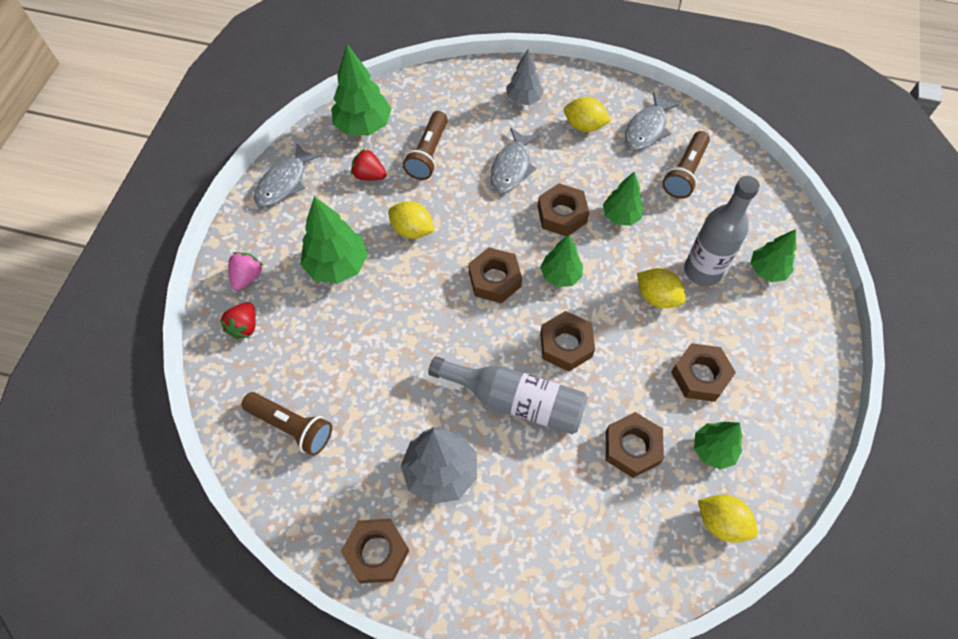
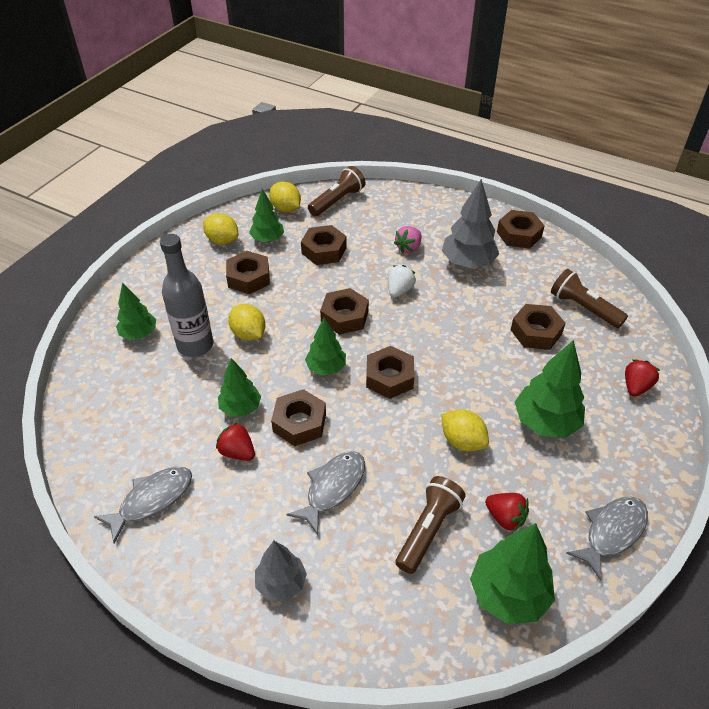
camera: 165 degrees left, 15 degrees down
pink strawberry [228,252,263,290] -> pink strawberry moved to [394,226,421,253]
grey bottle [428,356,588,434] -> white strawberry [388,265,416,297]
yellow lemon [564,97,611,132] -> yellow lemon moved to [203,213,238,245]
brown flashlight [662,131,710,199] -> brown flashlight moved to [308,166,365,216]
none -> red strawberry [216,422,255,461]
none -> brown nut [511,304,566,350]

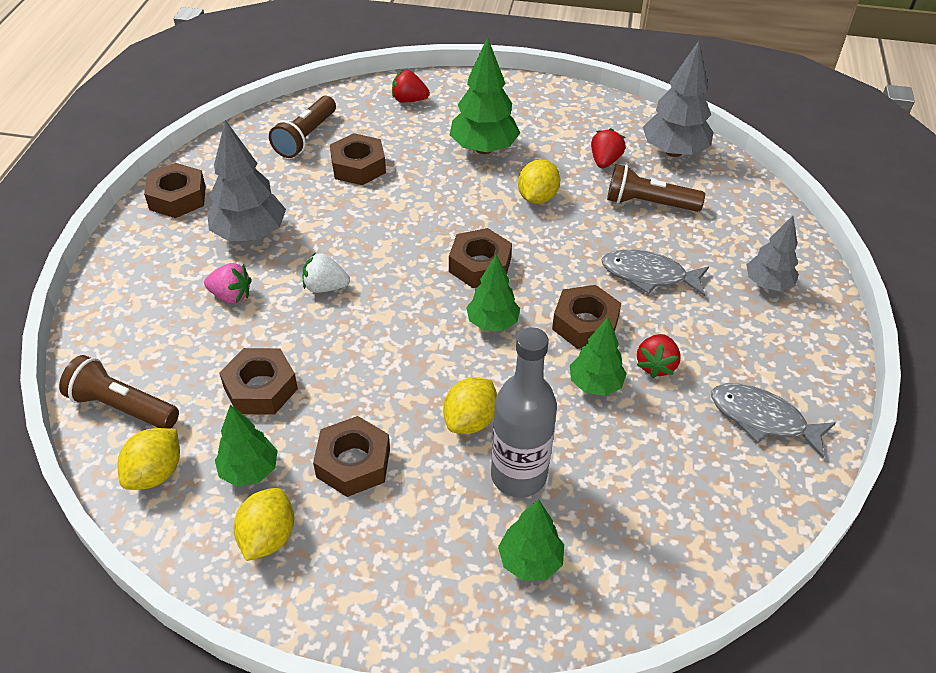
camera: 110 degrees left, 0 degrees up
brown nut [320,288,369,335] -> none
green tree [470,523,555,624] -> grey tree [643,41,714,157]
grey fish [566,496,648,581] -> none

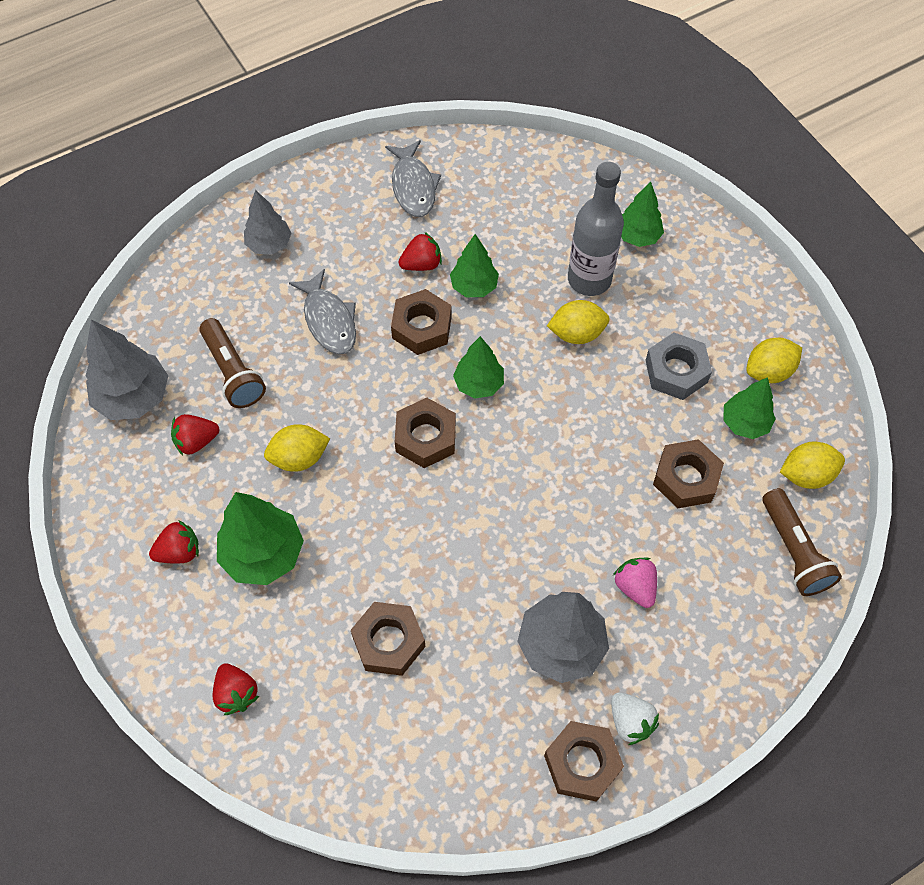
camera: 130 degrees left, 15 degrees up
brown flashlight [269,96,336,158] -> none
white strawberry [303,252,350,293] -> white strawberry moved to [611,692,659,745]
brown nut [313,416,390,497] -> grey nut [645,332,712,400]
none -> red strawberry [149,520,199,564]

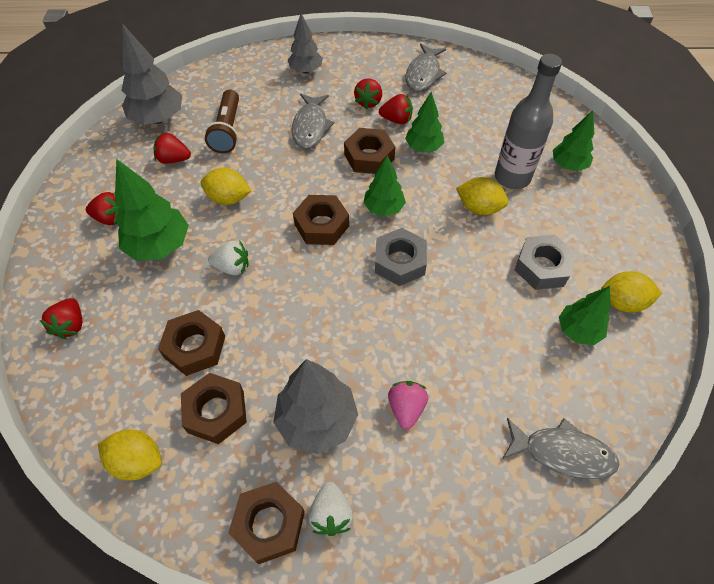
camera: 30 degrees right, 5 degrees down
brown nut [653,439,724,508] -> brown nut moved to [181,373,247,444]
brown flashlight [763,488,842,596] -> grey fish [503,418,619,480]
yellow lemon [780,442,845,489] -> yellow lemon moved to [98,430,162,481]
none -> white strawberry [208,241,249,275]
none -> red strawberry [354,79,382,109]
none -> grey nut [375,228,427,286]

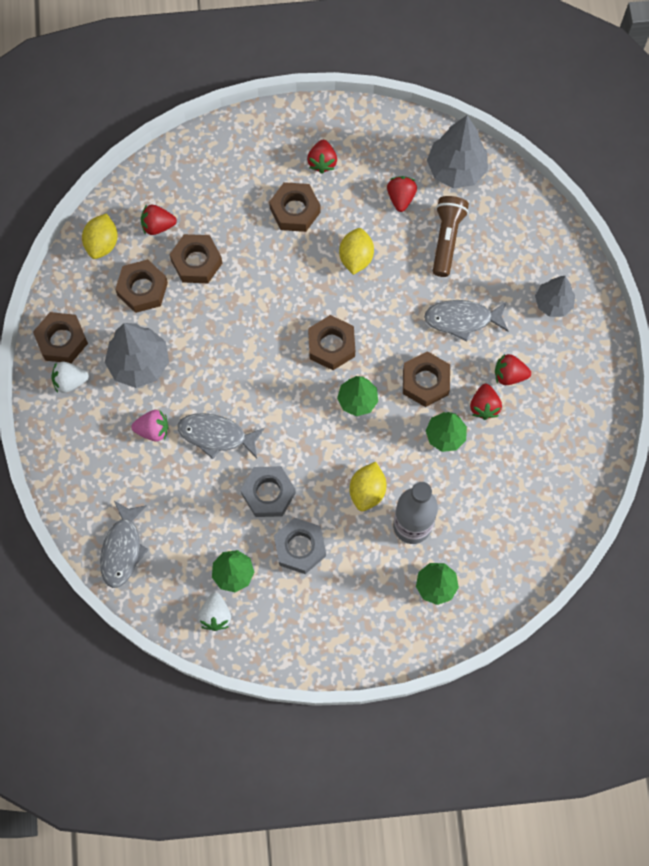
camera: 85 degrees right, 15 degrees up
red strawberry [40,298,82,339] -> red strawberry moved to [141,204,177,235]
green tree [115,159,189,261] -> brown nut [269,182,320,232]
brown flashlight [205,90,239,153] -> brown flashlight turned 105 degrees clockwise [433,196,469,277]
white strawberry [208,241,249,275] -> white strawberry moved to [198,592,231,631]
grey nut [375,228,427,286] -> grey nut moved to [241,466,296,517]
grey fish [406,43,446,92] -> grey fish moved to [178,413,265,459]
yellow lemon [601,271,662,313] -> none

